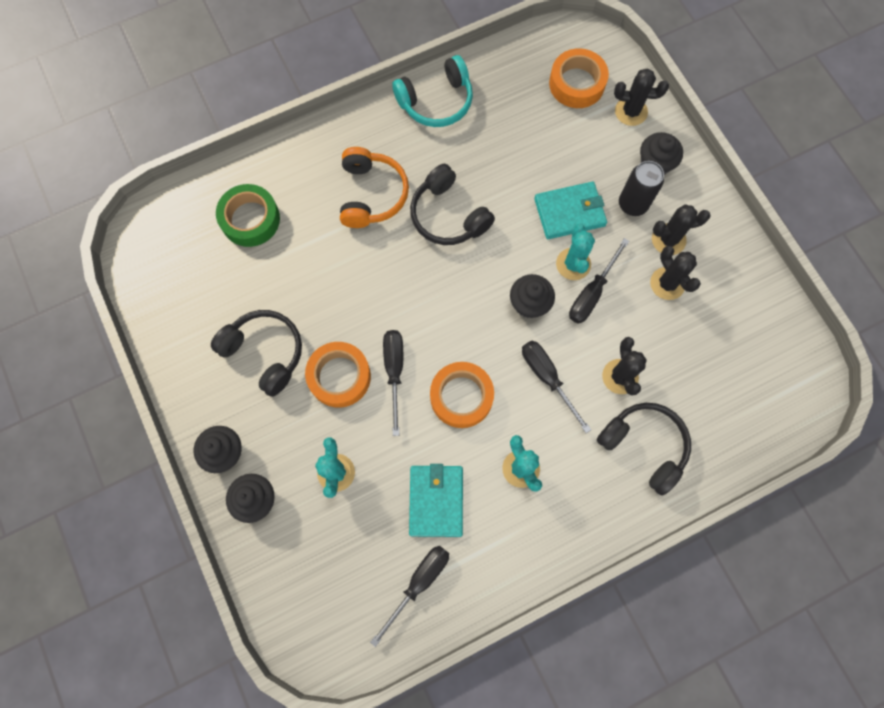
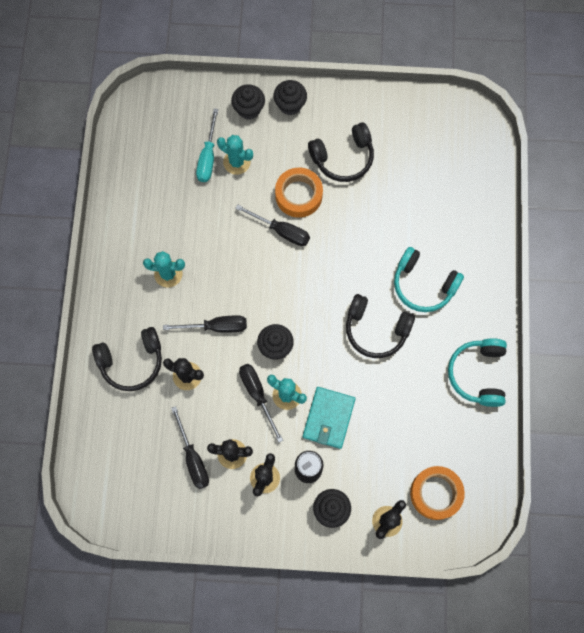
camera: 120 degrees right, 0 degrees up
green tape [216,184,280,247] -> none
orange headphones [340,147,409,228] -> turquoise headphones [394,247,464,312]
black screwdriver [370,546,449,647] -> black screwdriver moved to [171,406,209,489]
turquoise wallet [409,464,463,537] -> none
black headphones [410,164,495,245] -> black headphones turned 150 degrees counterclockwise [346,294,415,358]
orange tape [430,362,494,428] -> none
none -> turquoise screwdriver [196,108,218,182]

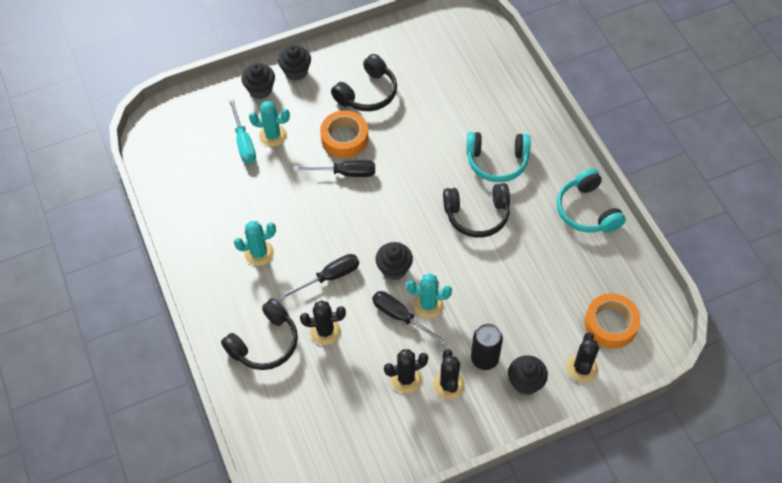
camera: 25 degrees left, 15 degrees down
black screwdriver [171,406,209,489] -> none
turquoise wallet [303,387,356,449] -> none

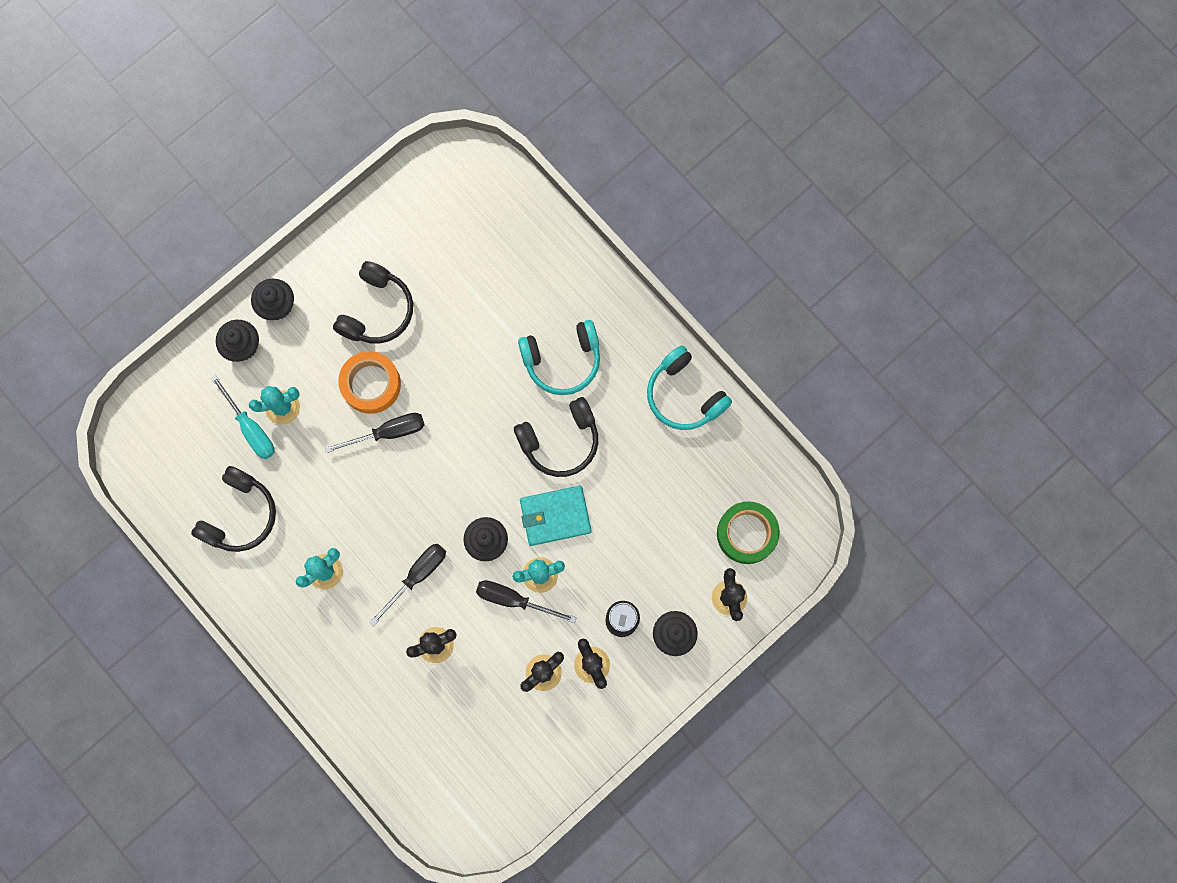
camera: 20 degrees left, 20 degrees up
black headphones [221,298,298,370] -> black headphones moved to [191,466,276,552]
orange tape [584,293,641,349] -> green tape [717,501,780,564]
none -> turquoise wallet [520,486,592,546]

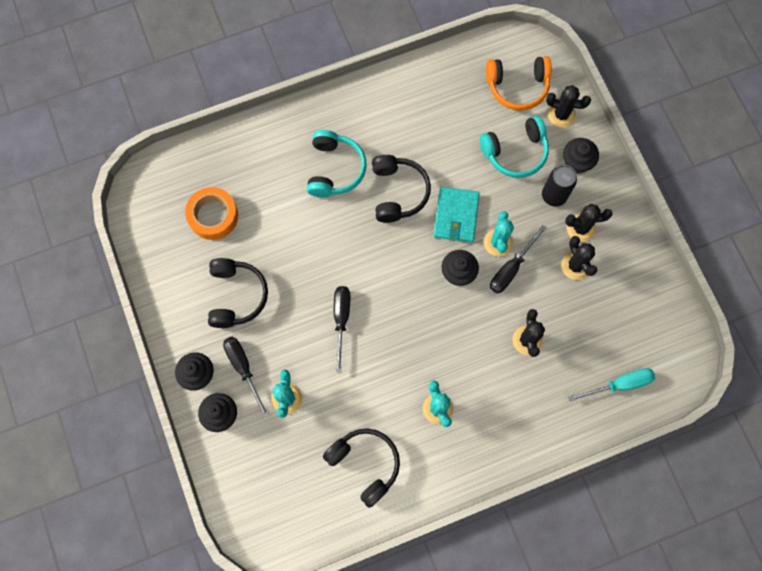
camera: 70 degrees left, 5 degrees down
turquoise screwdriver [210,374,275,459] -> turquoise screwdriver moved to [568,368,655,402]
black headphones [333,261,413,344] -> black headphones turned 45 degrees clockwise [208,258,268,328]
orange tape [338,351,401,414] -> orange tape moved to [185,187,238,240]
black screwdriver [369,544,446,626] -> black screwdriver moved to [223,337,269,418]
turquoise headphones [647,345,732,430] -> turquoise headphones moved to [480,116,549,178]
green tape [717,501,780,564] -> orange headphones [486,56,552,111]

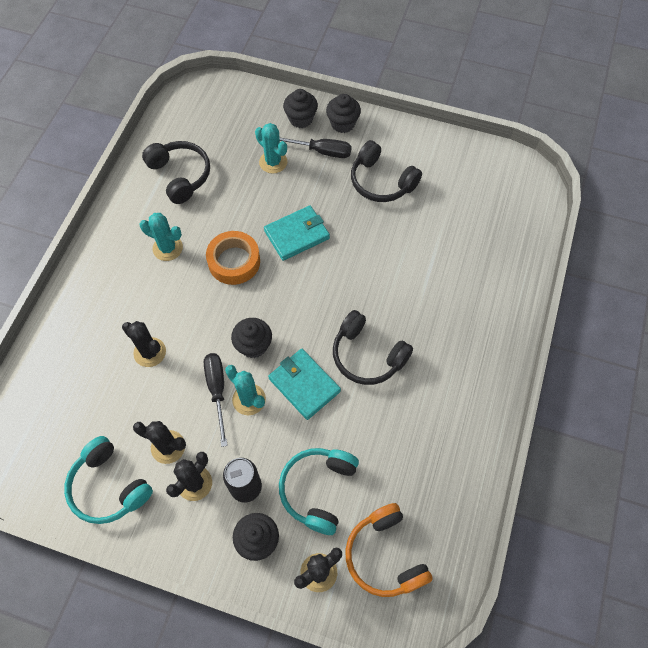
camera: 130 degrees right, 10 degrees down
orange tape [185,187,238,240] -> orange tape moved to [206,231,260,285]
turquoise headphones [307,130,367,197] -> turquoise headphones moved to [64,436,153,524]
black headphones [323,428,400,508] -> black headphones turned 120 degrees counterclockwise [142,141,210,204]
black screwdriver [334,286,350,373] -> turquoise wallet [264,205,330,261]
orange headphones [486,56,552,111] -> orange headphones turned 60 degrees counterclockwise [345,503,433,597]
turquoise screwdriver [568,368,655,402] -> none

